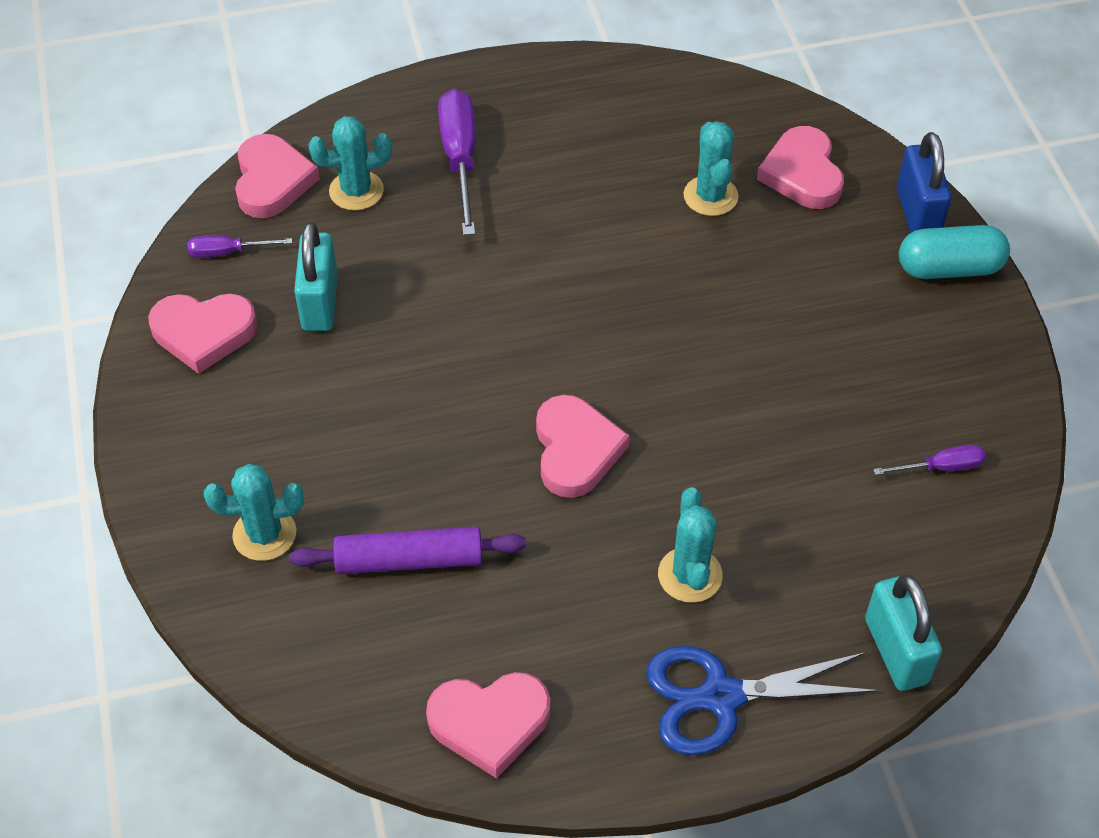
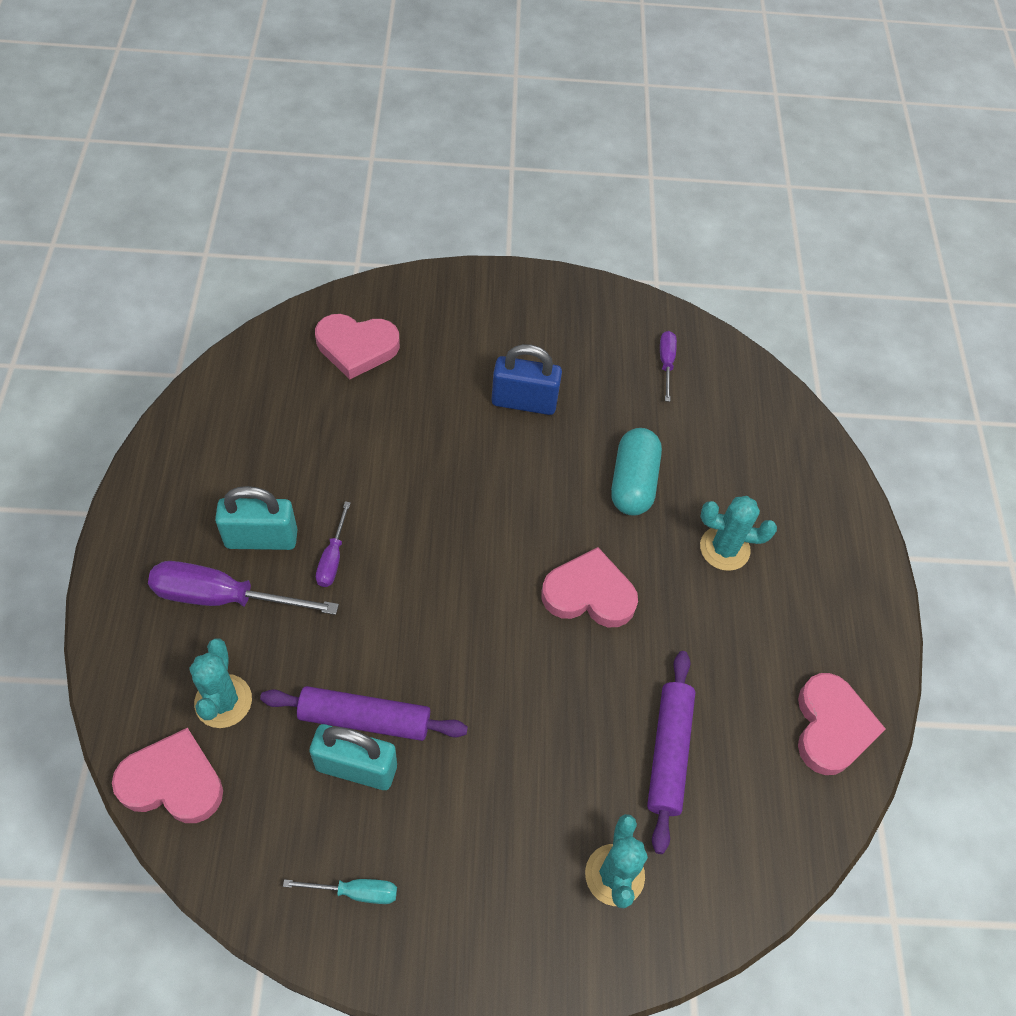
camera: 80 degrees left, 5 degrees up
pink heart [148,294,258,374] -> turquoise screwdriver [283,879,397,904]
purple screwdriver [187,235,292,258] -> purple screwdriver moved to [316,501,351,587]
blue scissors [646,646,879,755] -> none
turquoise cactus [684,121,738,216] -> none
turquoise padlock [865,574,942,691] -> turquoise padlock moved to [215,486,297,550]
blue padlock [897,132,952,233] -> blue padlock moved to [491,344,562,415]
turquoise capsule [899,225,1010,279] -> turquoise capsule moved to [611,428,662,516]
none -> purple rolling pin [260,686,468,741]

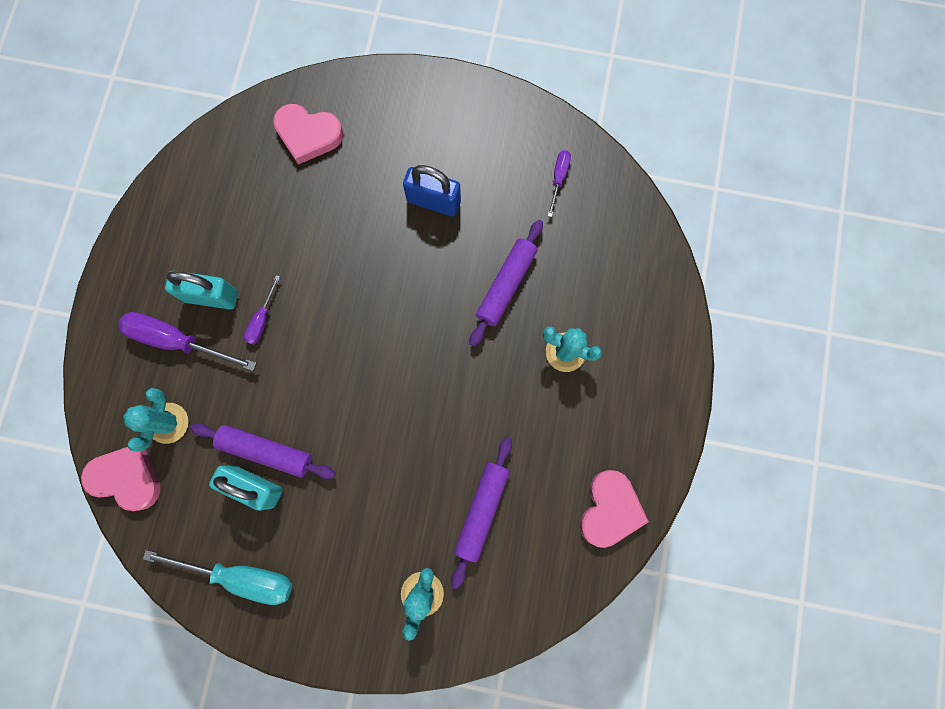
camera: 15 degrees right, 20 degrees up
turquoise screwdriver [283,879,397,904] -> turquoise screwdriver [143,550,292,605], size x1.90
pink heart [541,547,638,627] -> none
turquoise capsule [611,428,662,516] -> purple rolling pin [469,220,543,347]

